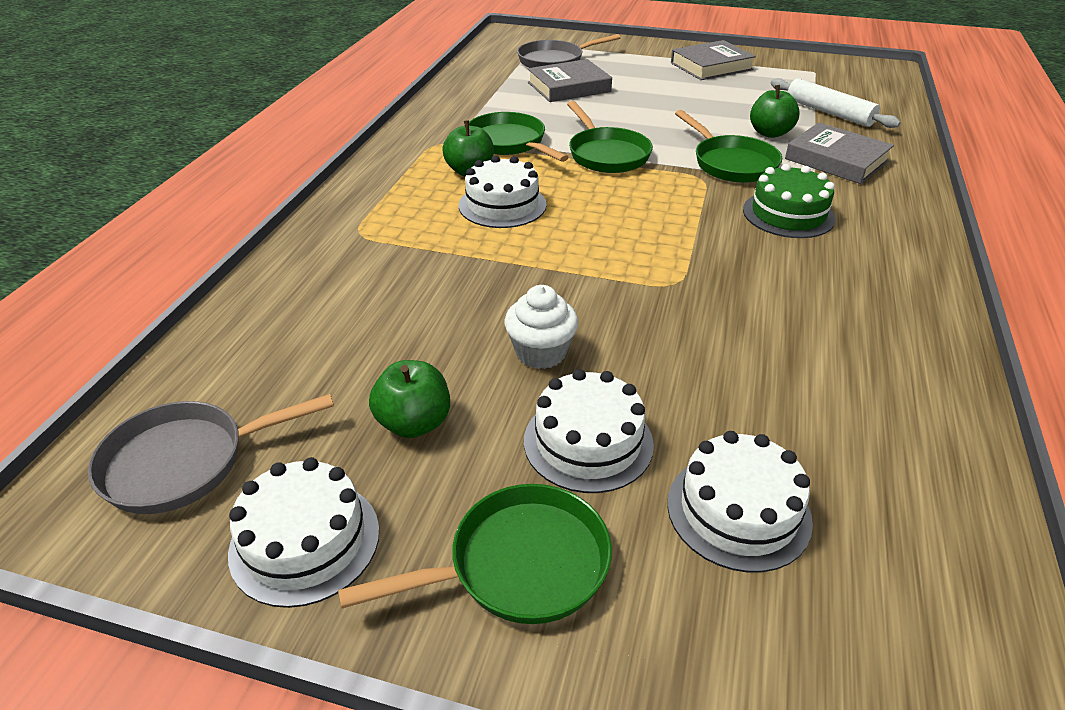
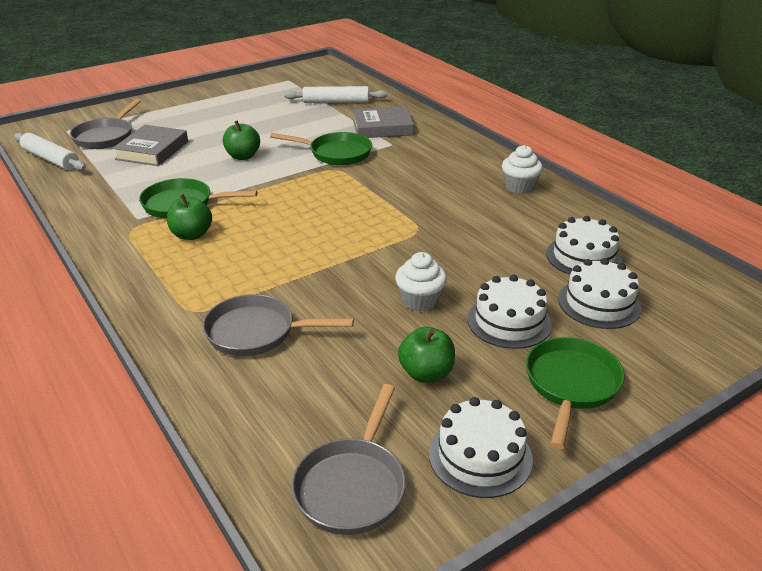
camera: 50 degrees left, 5 degrees down
white cake [459,156,546,228] -> white cake moved to [546,216,622,275]
green pan [567,101,653,173] -> none
grey book [671,40,756,80] -> none
green cake [743,164,836,238] -> none
green apple [750,85,800,138] -> green apple moved to [223,120,260,160]
none -> white rolling pin [14,133,86,171]
none -> grey pan [203,294,354,356]
none -> white cupcake [502,145,543,194]

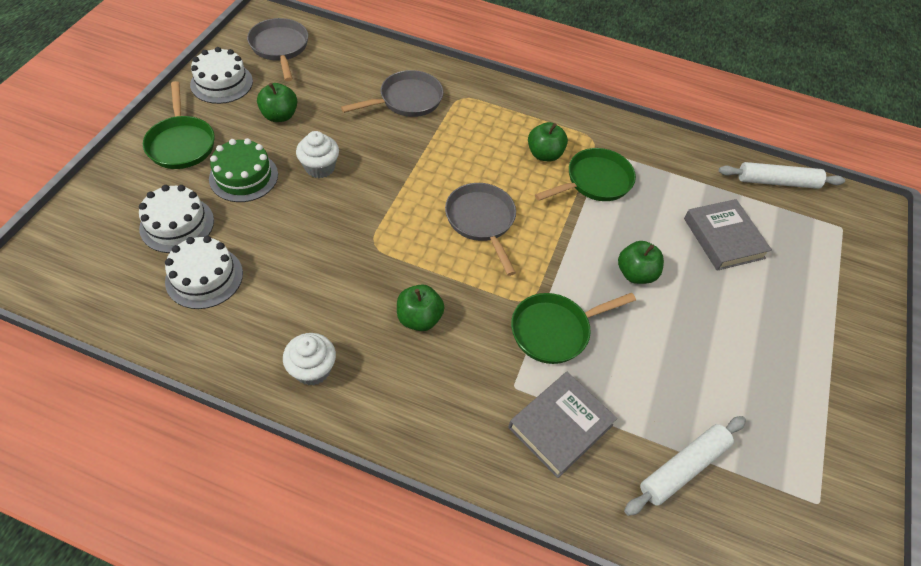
camera: 140 degrees right, 20 degrees up
grey pan [70,99,141,149] -> grey pan moved to [445,183,516,276]
white cake [467,275,552,349] -> green cake [209,138,278,202]
none -> green apple [397,284,445,331]

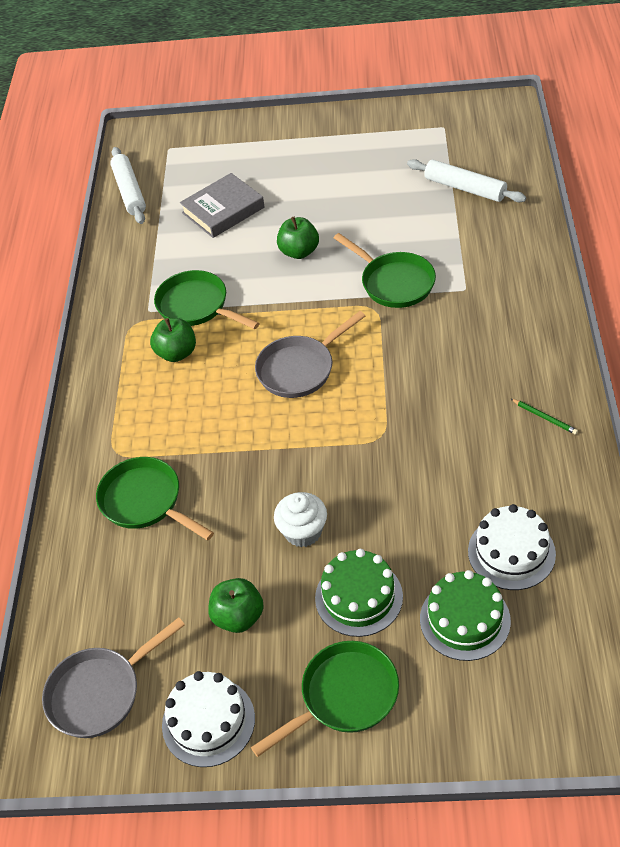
camera: 100 degrees left, 5 degrees down
white cake [139,185,214,253] -> green cake [420,570,511,661]
white cupcake [283,333,336,386] -> green pencil [511,399,578,434]
grey pan [341,70,444,117] -> green pan [96,457,214,540]
green apple [397,284,445,331] -> none
grey book [508,372,617,478] -> none

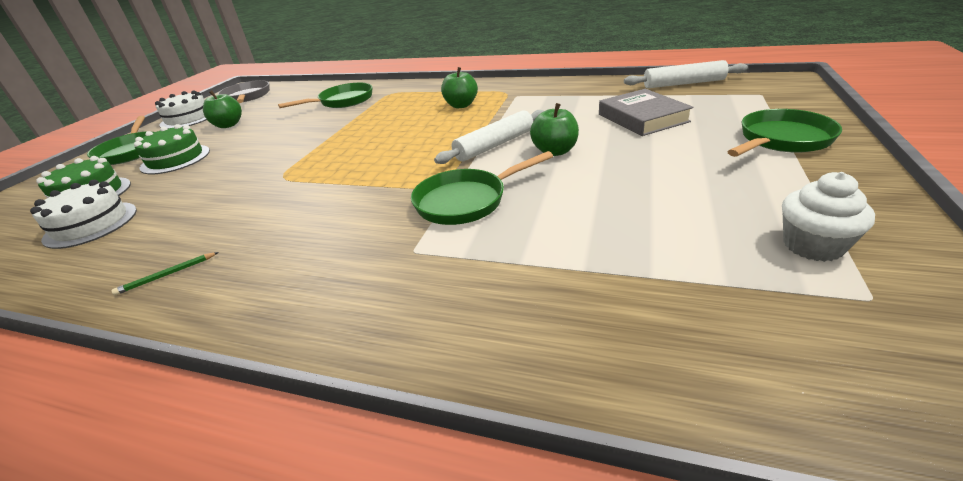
camera: 105 degrees right, 15 degrees down
green pan [154,270,260,329] -> green pan moved to [727,109,842,157]
grey pan [255,311,365,398] -> none
white cupcake [274,492,327,547] -> white cupcake moved to [782,172,875,262]
white rolling pin [407,159,526,202] -> white rolling pin moved to [434,110,544,164]

